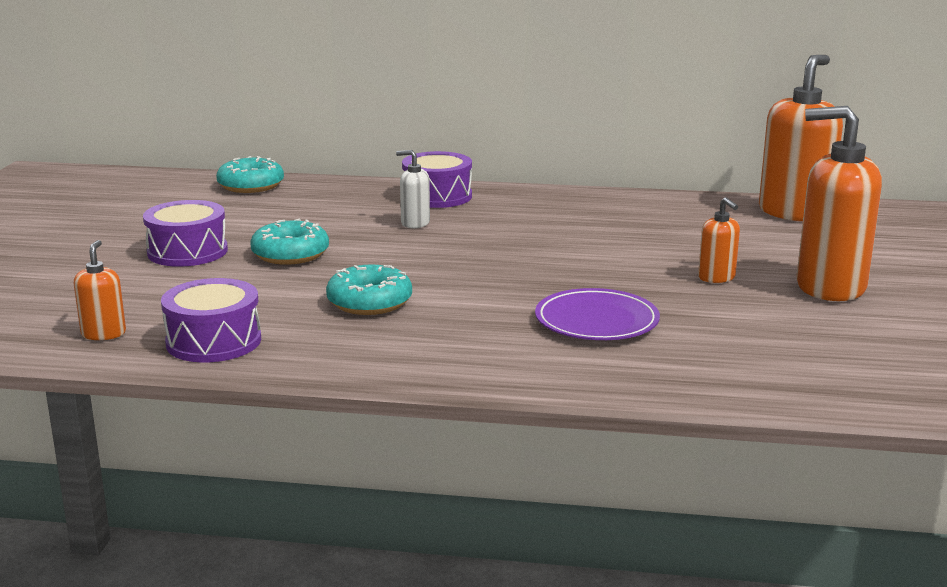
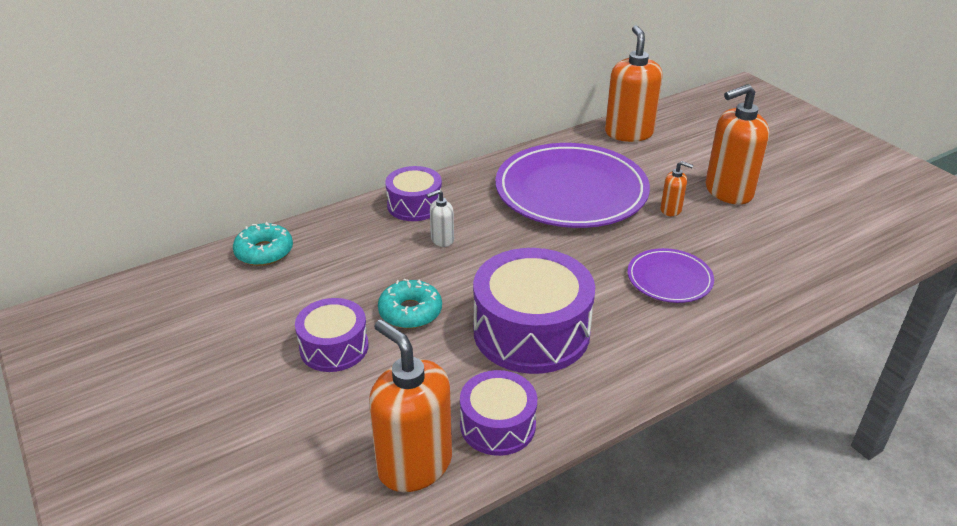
camera: 40 degrees left, 15 degrees up
orange soap dispenser [74,240,126,340] -> orange soap dispenser [369,319,452,492], size x2.12
turquoise donut [326,264,412,315] -> purple drum [473,248,595,374]
none -> purple plate [495,143,650,228]

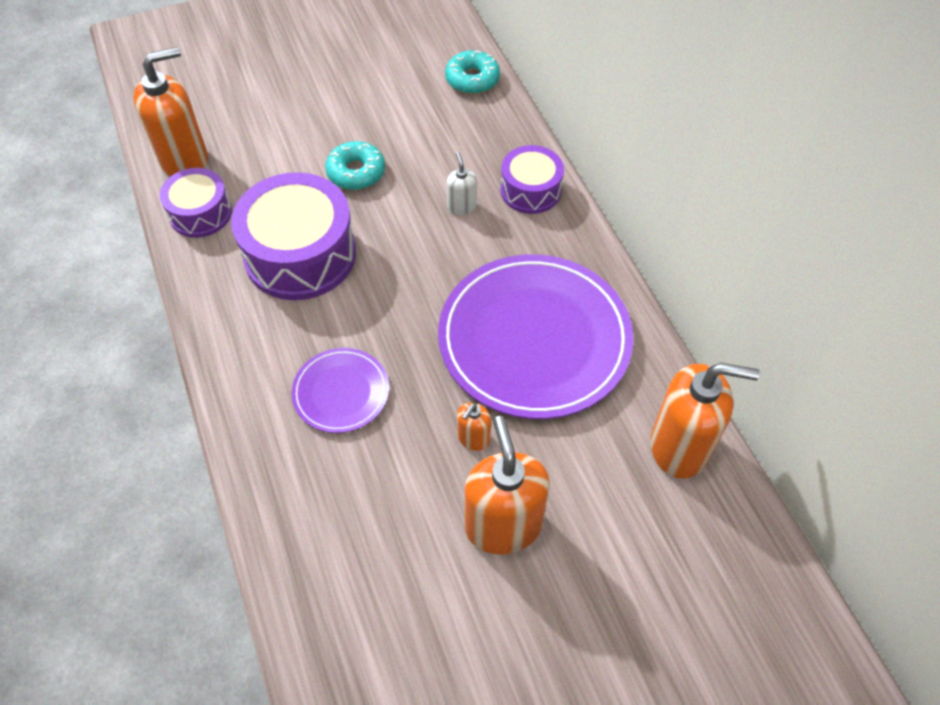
camera: 100 degrees right, 20 degrees up
purple drum [295,298,368,372] -> none

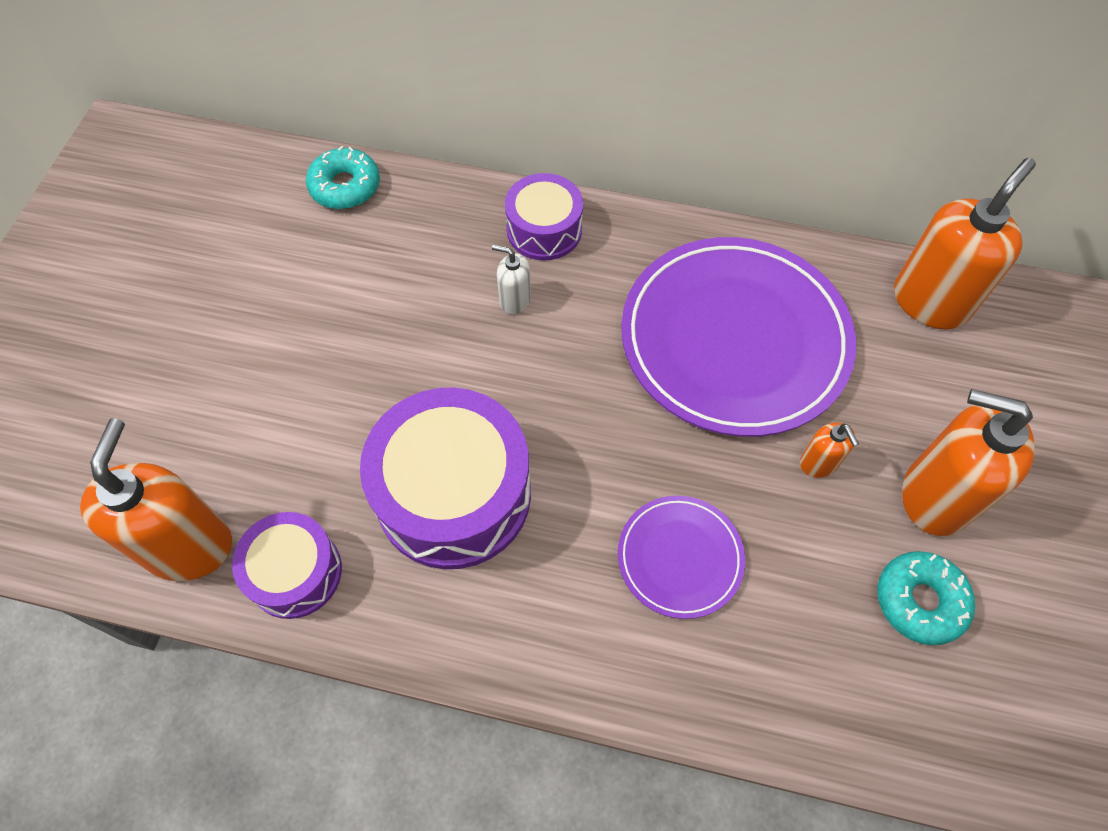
camera: 55 degrees left, 5 degrees up
turquoise donut [325,141,385,190] -> turquoise donut moved to [877,551,975,645]

